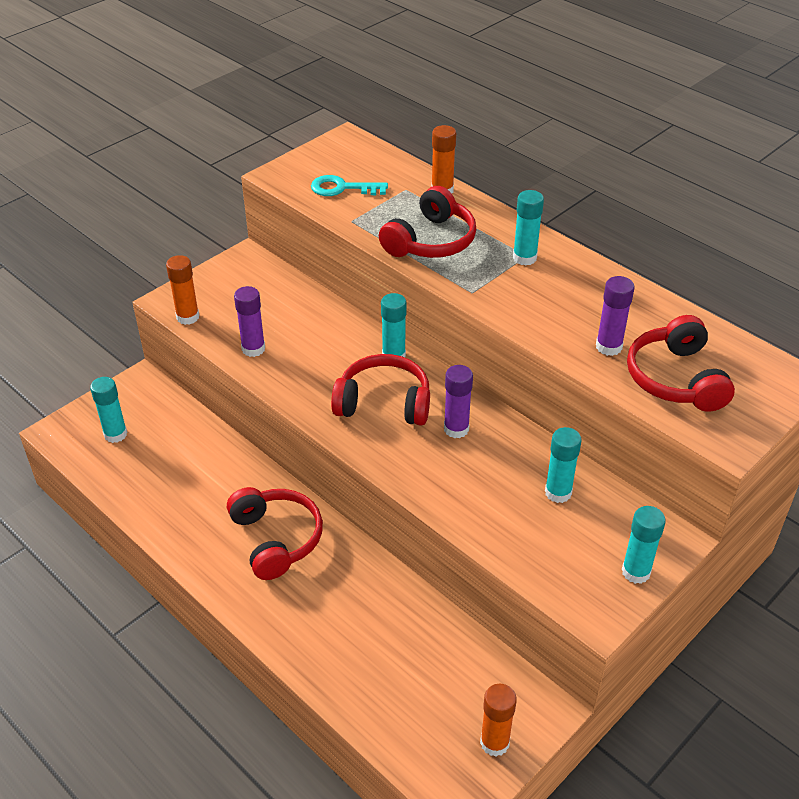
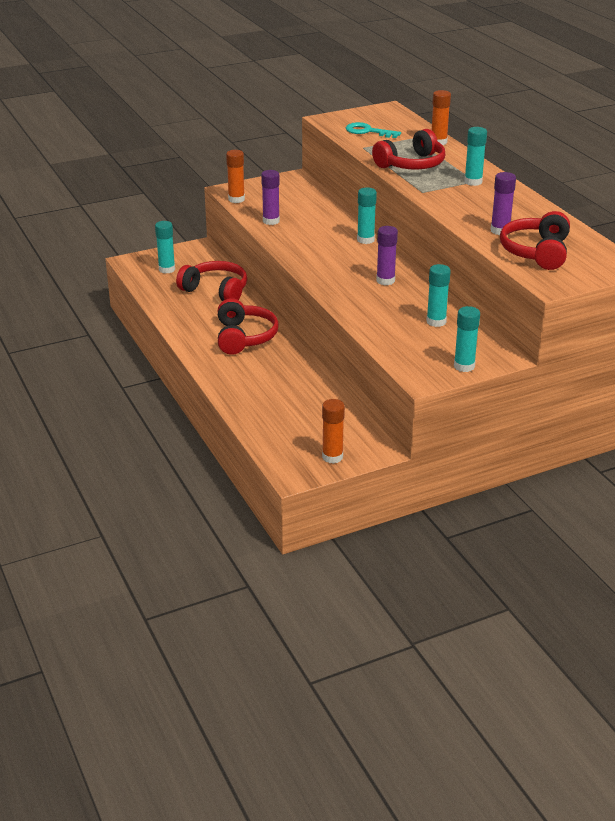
camera: 20 degrees right, 10 degrees down
red headphones [331,354,430,426] -> red headphones moved to [176,261,247,301]

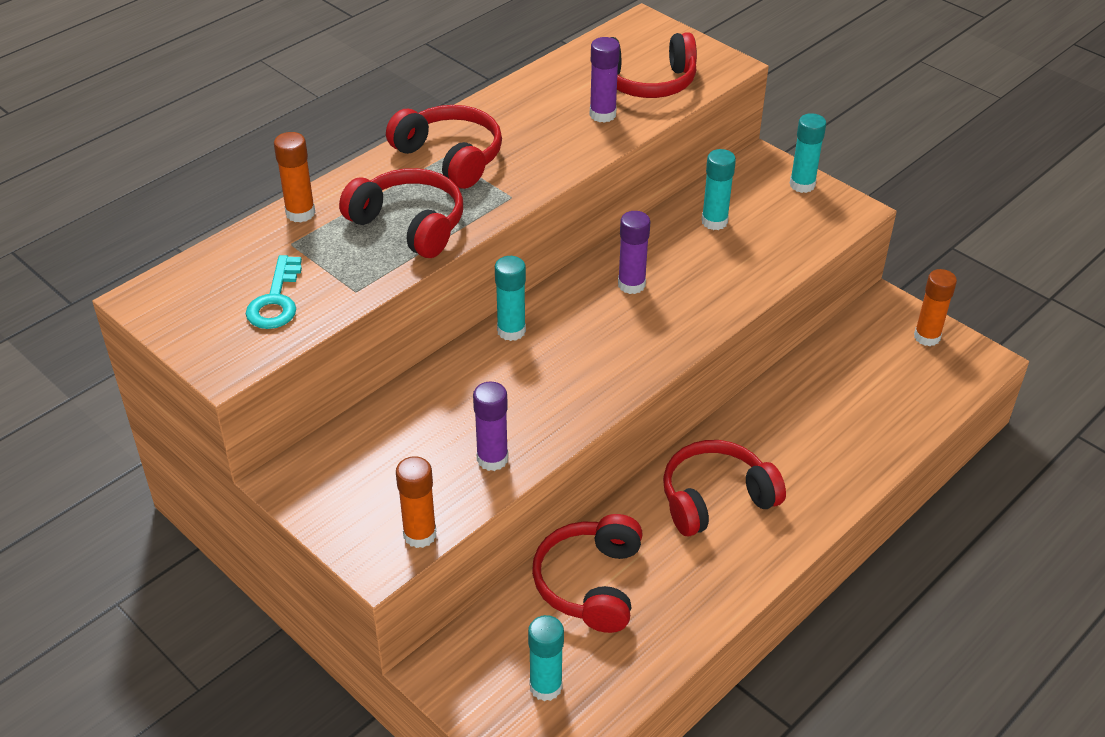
camera: 110 degrees left, 10 degrees up
turquoise glue stick [464,127,487,186] -> red headphones [386,105,502,189]

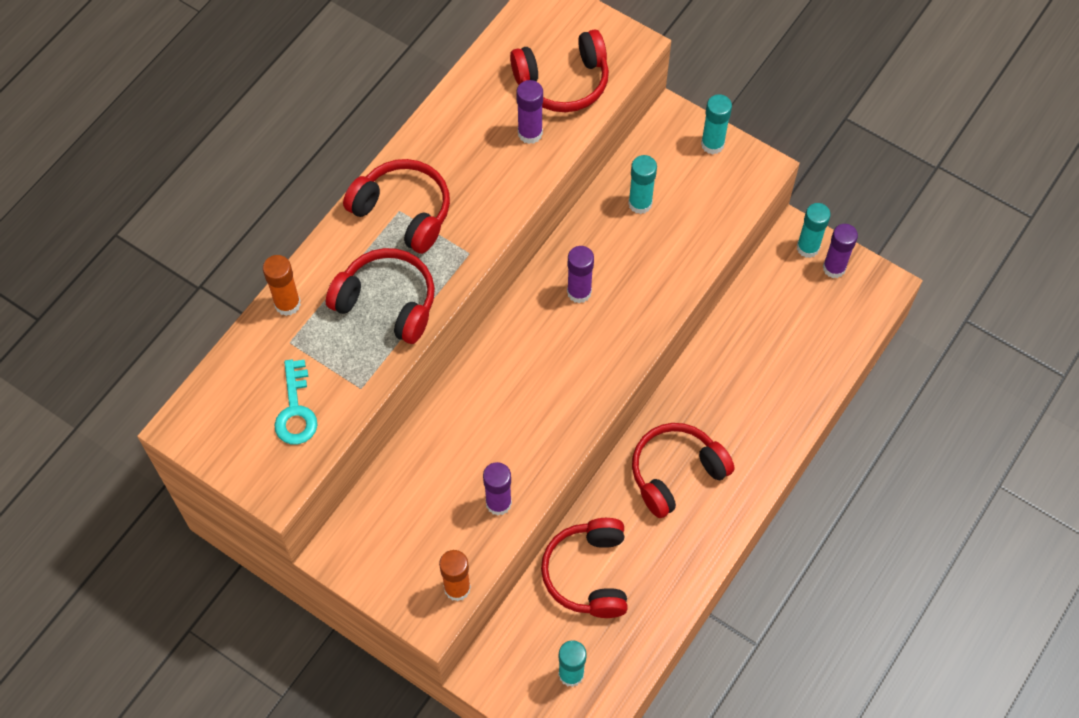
camera: 10 degrees left, 20 degrees up
turquoise glue stick [495,256,526,341] -> turquoise glue stick moved to [797,203,831,258]
orange glue stick [914,269,957,346] -> purple glue stick [823,224,858,278]

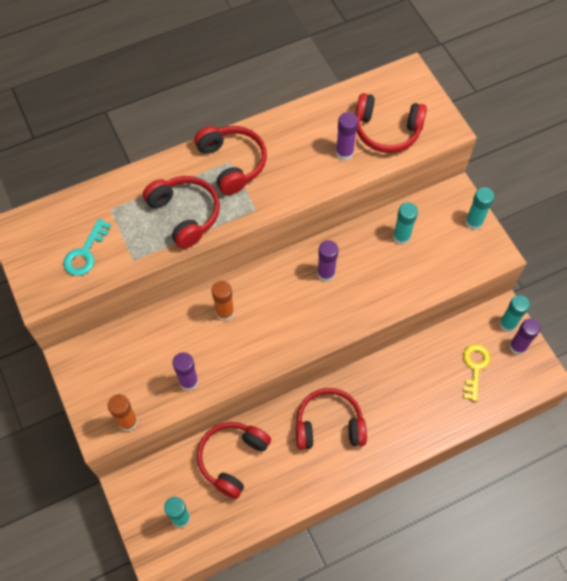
camera: 30 degrees right, 0 degrees up
orange glue stick [263,255,301,316] -> orange glue stick moved to [212,281,234,321]
none -> yellow key [463,344,491,401]

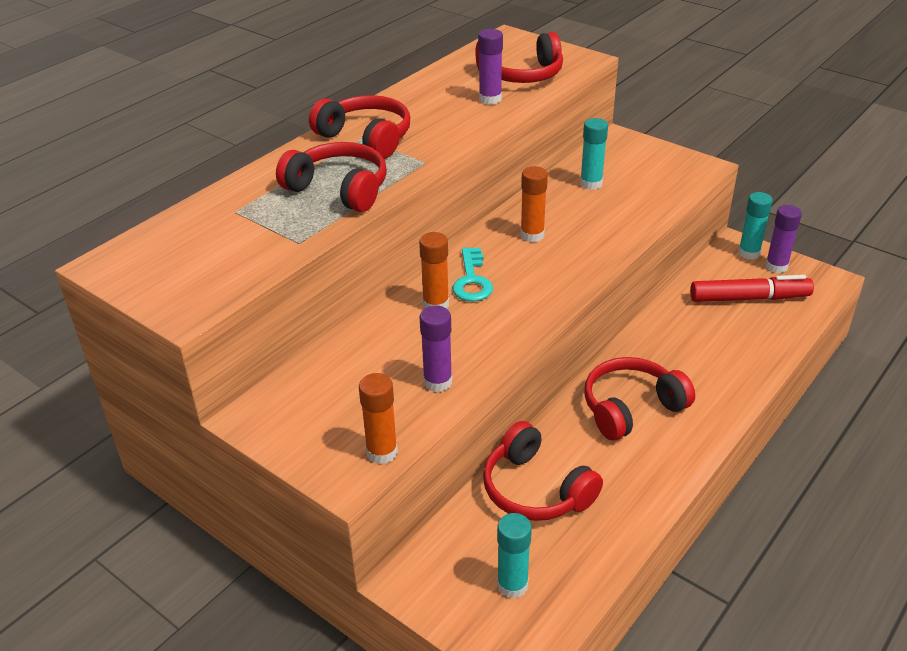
camera: 25 degrees left, 25 degrees down
turquoise key [63,219,111,276] -> turquoise key moved to [452,247,493,301]
red headphones [197,422,271,499] -> red headphones turned 45 degrees counterclockwise [483,421,603,521]
purple glue stick [317,240,338,282] -> orange glue stick [520,166,548,242]
yellow key [463,344,491,401] -> red marker [690,275,814,302]
turquoise glue stick [465,187,494,230] -> none

